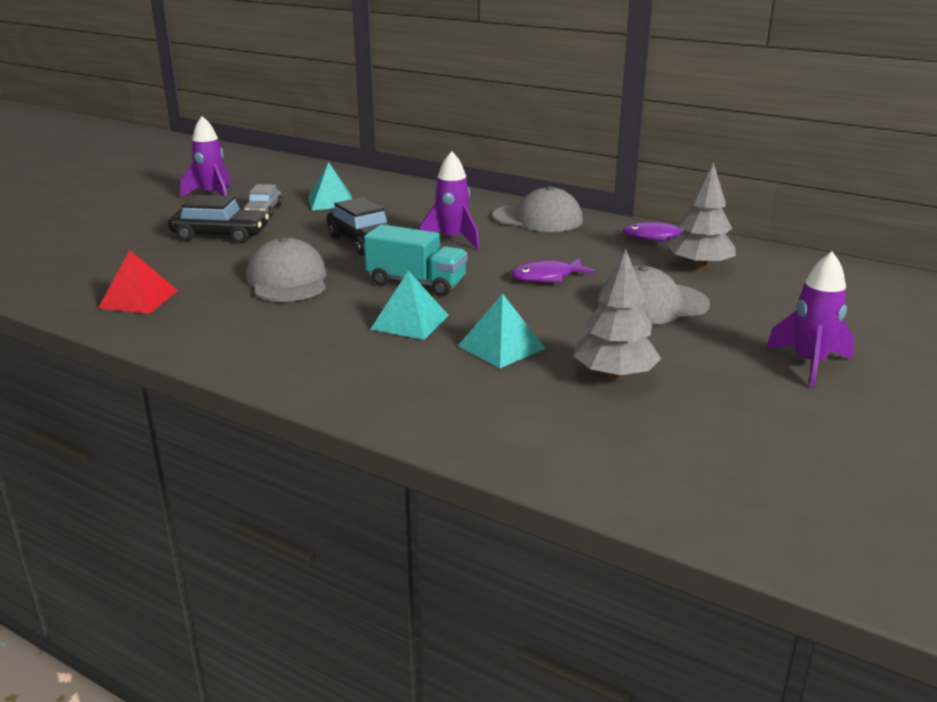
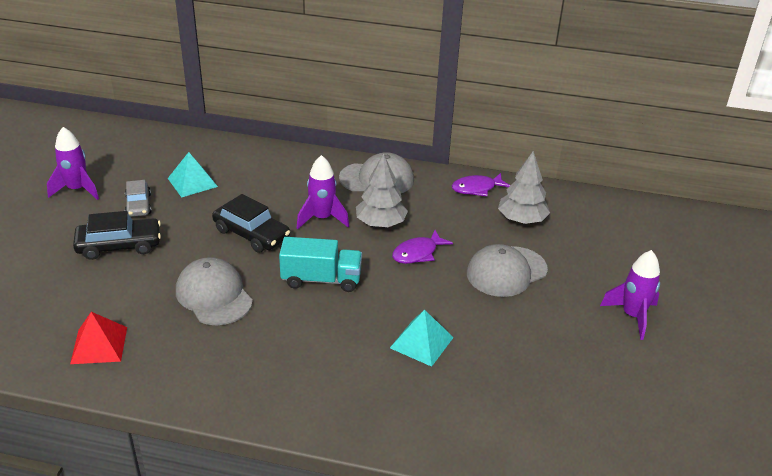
camera: 20 degrees left, 10 degrees up
turquoise pyramid [371,271,449,340] -> none
grey tree [574,249,661,380] -> grey tree moved to [356,153,408,227]

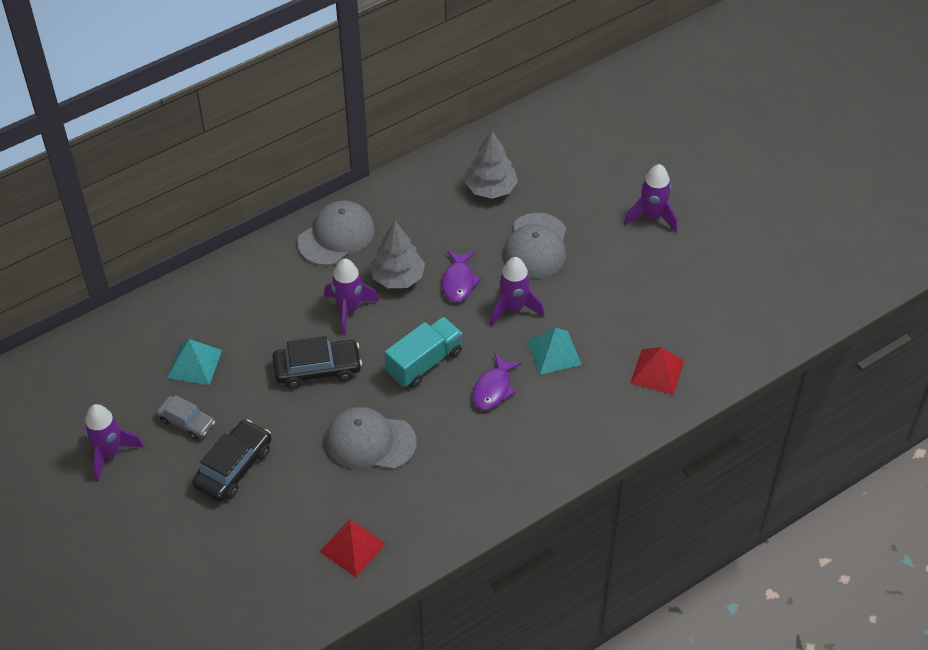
camera: 45 degrees left, 15 degrees up
purple fish [452,173,511,197] -> purple fish moved to [472,353,522,410]
none -> purple rocket [490,257,544,326]
none -> red pyramid [630,347,684,395]

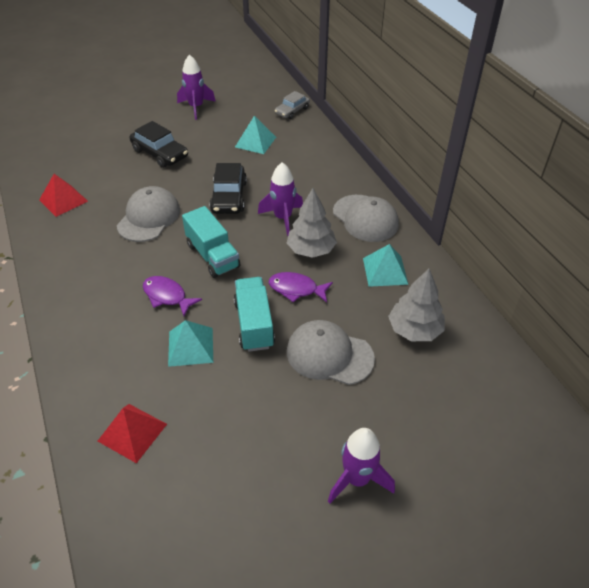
camera: 100 degrees right, 5 degrees down
grey car [156,395,215,439] -> grey car moved to [275,91,310,119]
purple rocket [490,257,544,326] -> turquoise truck [234,277,275,352]
none -> turquoise pyramid [363,244,408,287]

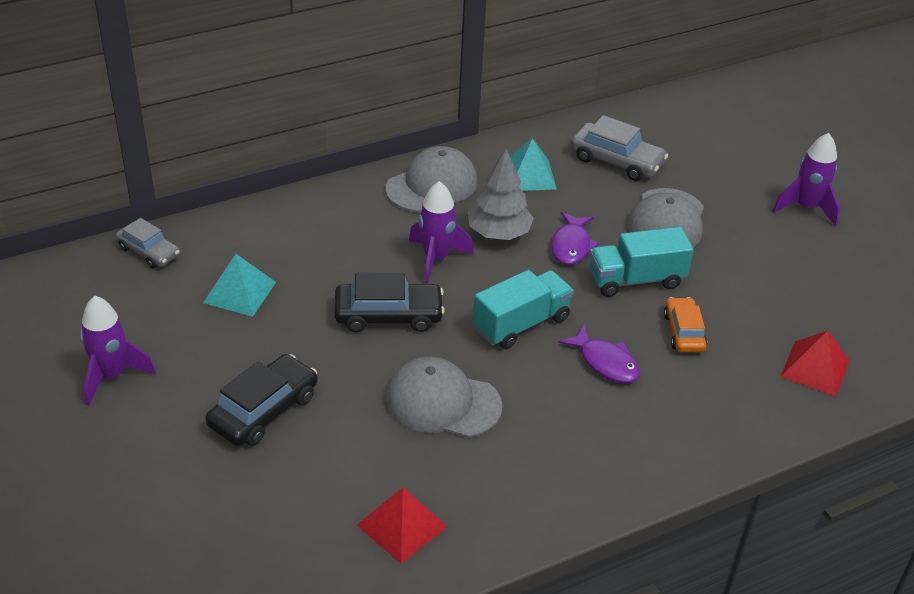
camera: 95 degrees left, 5 degrees down
purple fish [143,276,202,316] -> purple fish turned 75 degrees counterclockwise [559,325,640,383]
turquoise pyramid [168,320,213,367] -> orange car [664,297,707,352]
grey tree [388,269,445,341] -> grey car [571,115,668,181]

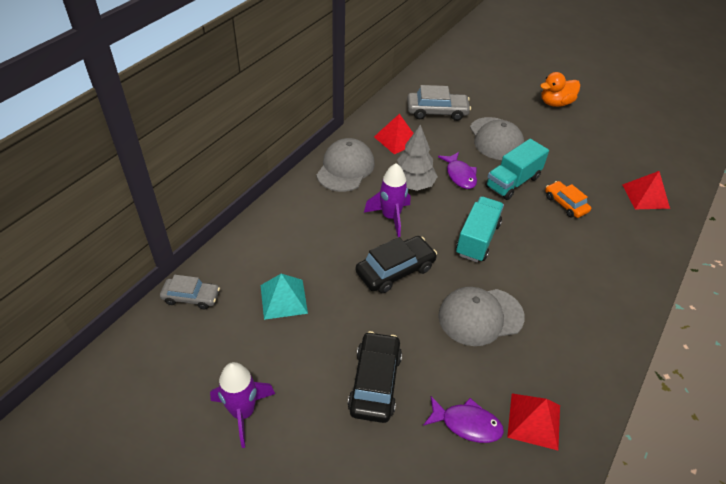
camera: 30 degrees left, 5 degrees up
turquoise pyramid [510,138,557,191] -> red pyramid [374,114,414,154]
purple fish [559,325,640,383] -> purple fish moved to [423,396,504,443]
purple rocket [773,133,840,227] -> orange duck [540,72,580,107]

